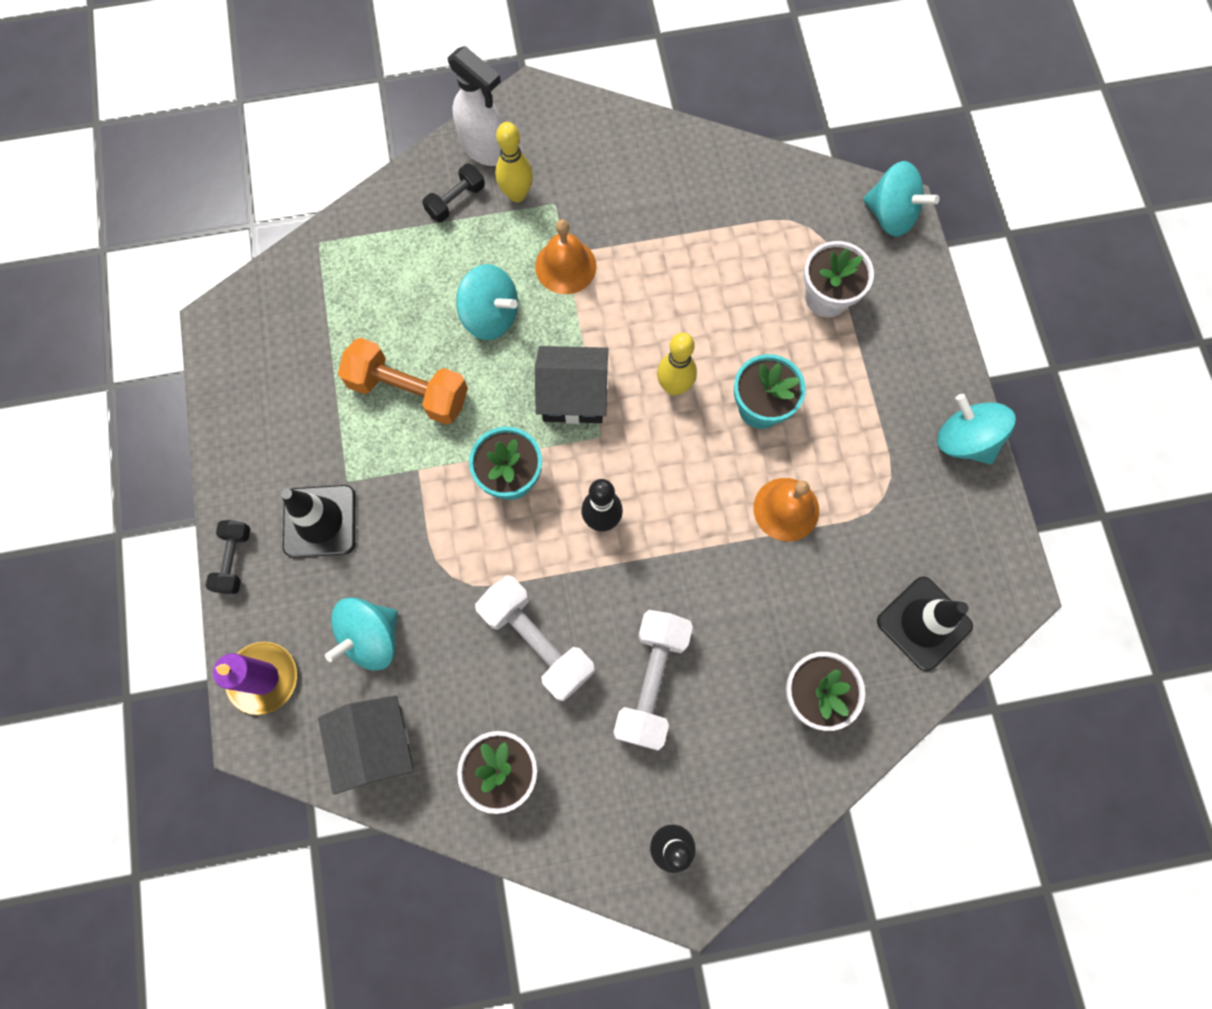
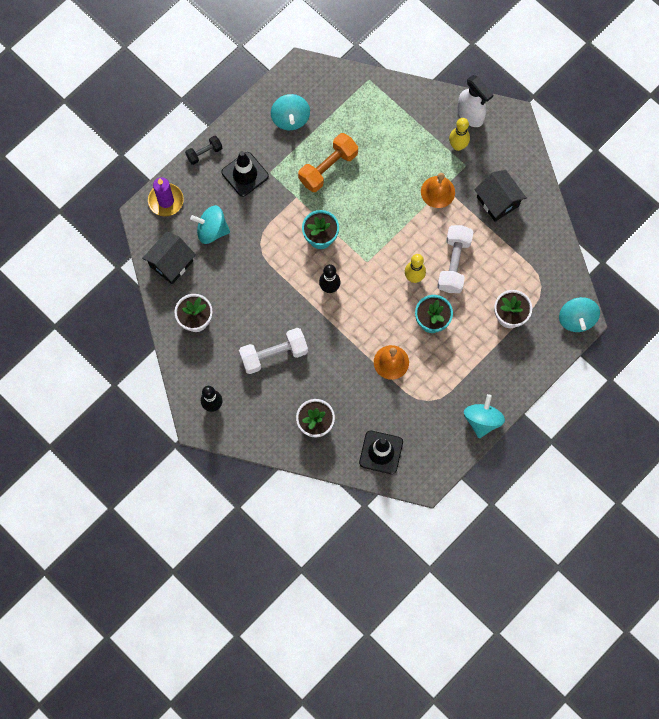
camera: 55 degrees right, 0 degrees up
orange dumbbell [338,338,468,425] -> orange dumbbell turned 60 degrees clockwise [298,133,358,192]
black dumbbell [422,163,485,222] -> none
white spray bottle [448,46,503,166] -> white spray bottle turned 45 degrees counterclockwise [457,75,493,127]
turquoise spinning top [456,264,518,340] -> turquoise spinning top moved to [271,94,310,130]
white dumbbell [475,575,595,701] -> white dumbbell moved to [437,225,473,293]
black house [535,346,608,424] -> black house moved to [474,170,527,222]

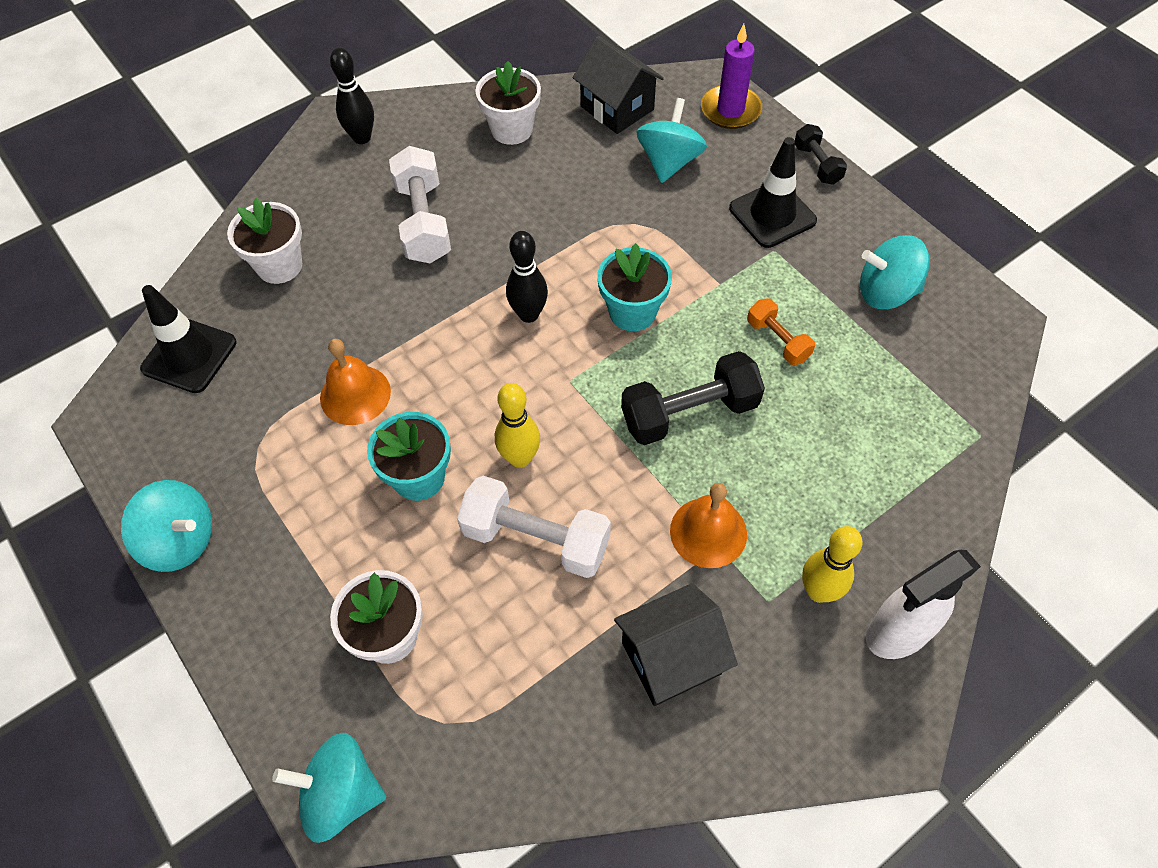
camera: 100 degrees right, 15 degrees down
orange dumbbell [298,133,358,192] -> orange dumbbell [747,298,815,365], size x0.57
none -> black dumbbell [621,351,765,445]

